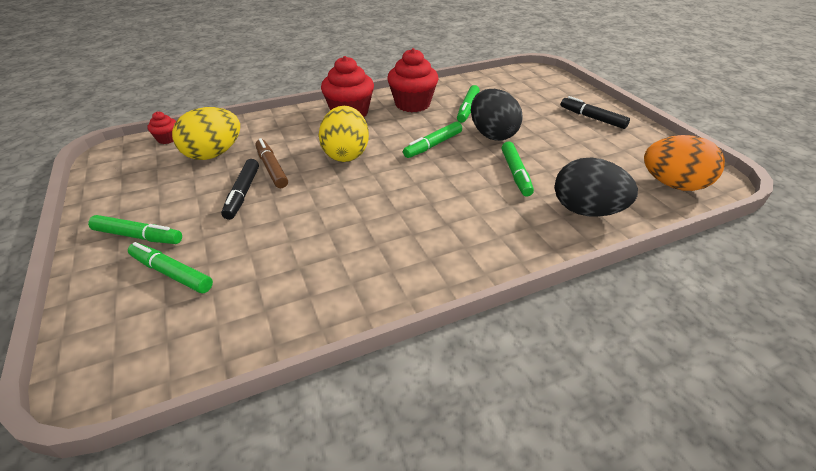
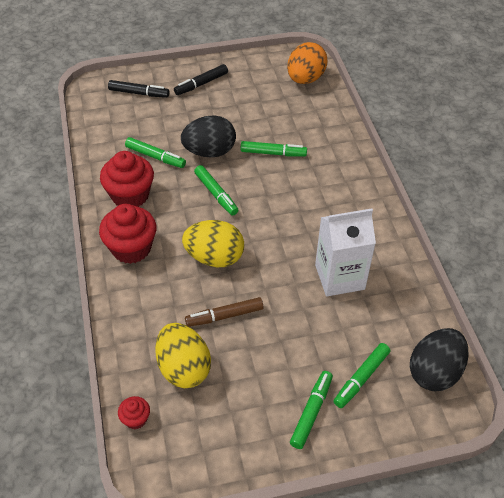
camera: 80 degrees left, 10 degrees up
black marker [221,159,259,220] -> black marker moved to [108,80,169,98]
black egg [555,158,638,217] -> black egg moved to [410,328,469,391]
none -> white carton [315,209,376,296]

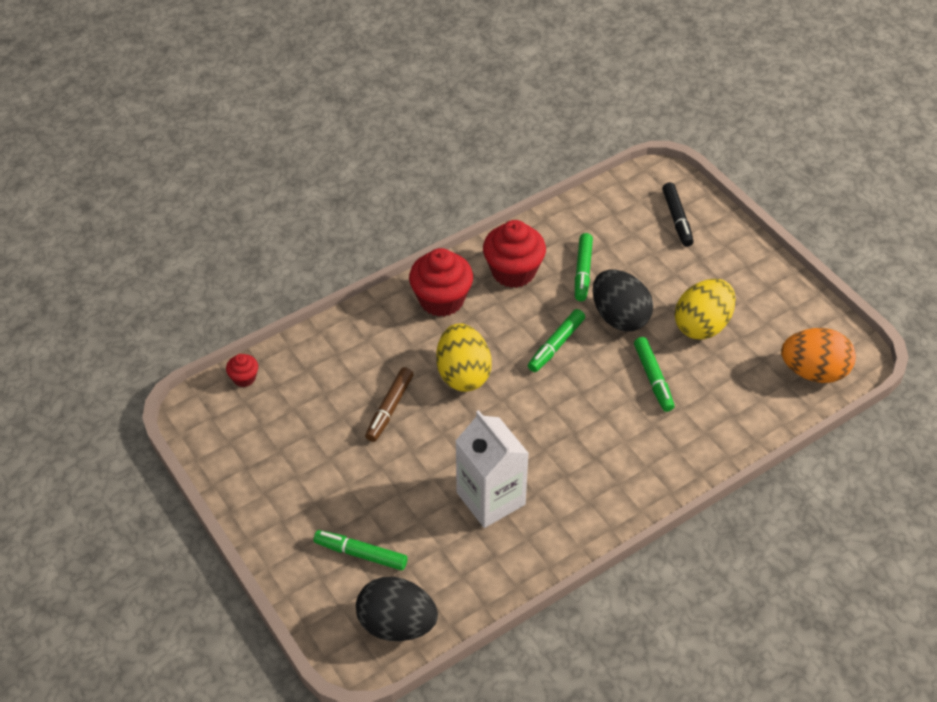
camera: 70 degrees right, 0 degrees up
yellow egg [155,323,211,388] -> yellow egg moved to [675,279,736,340]
black marker [174,64,228,95] -> none
brown marker [185,297,264,327] -> brown marker turned 120 degrees counterclockwise [365,367,413,442]
green marker [290,371,333,449] -> none

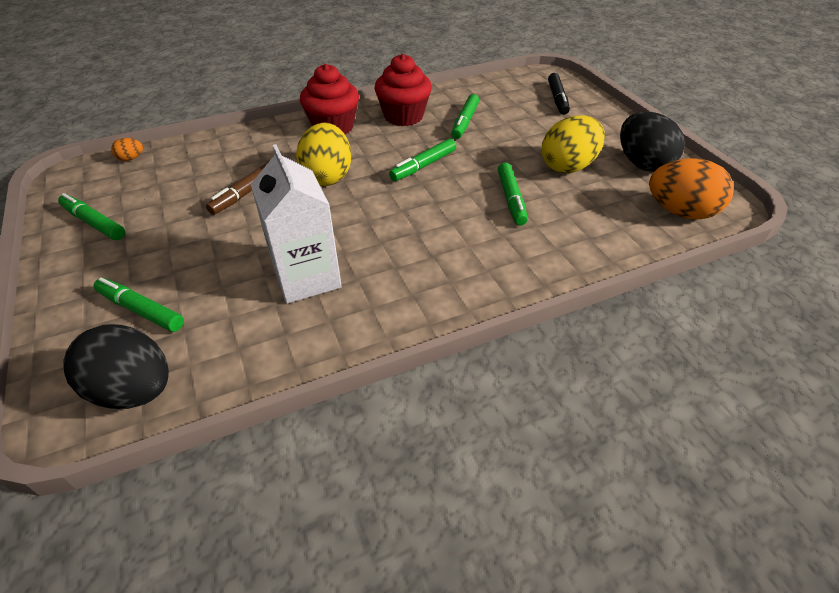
camera: 10 degrees right, 5 degrees down
red cupcake [226,354,258,387] -> orange egg [111,138,143,161]
black egg [593,270,653,331] -> black egg moved to [620,112,685,172]
none -> green marker [58,193,125,240]

